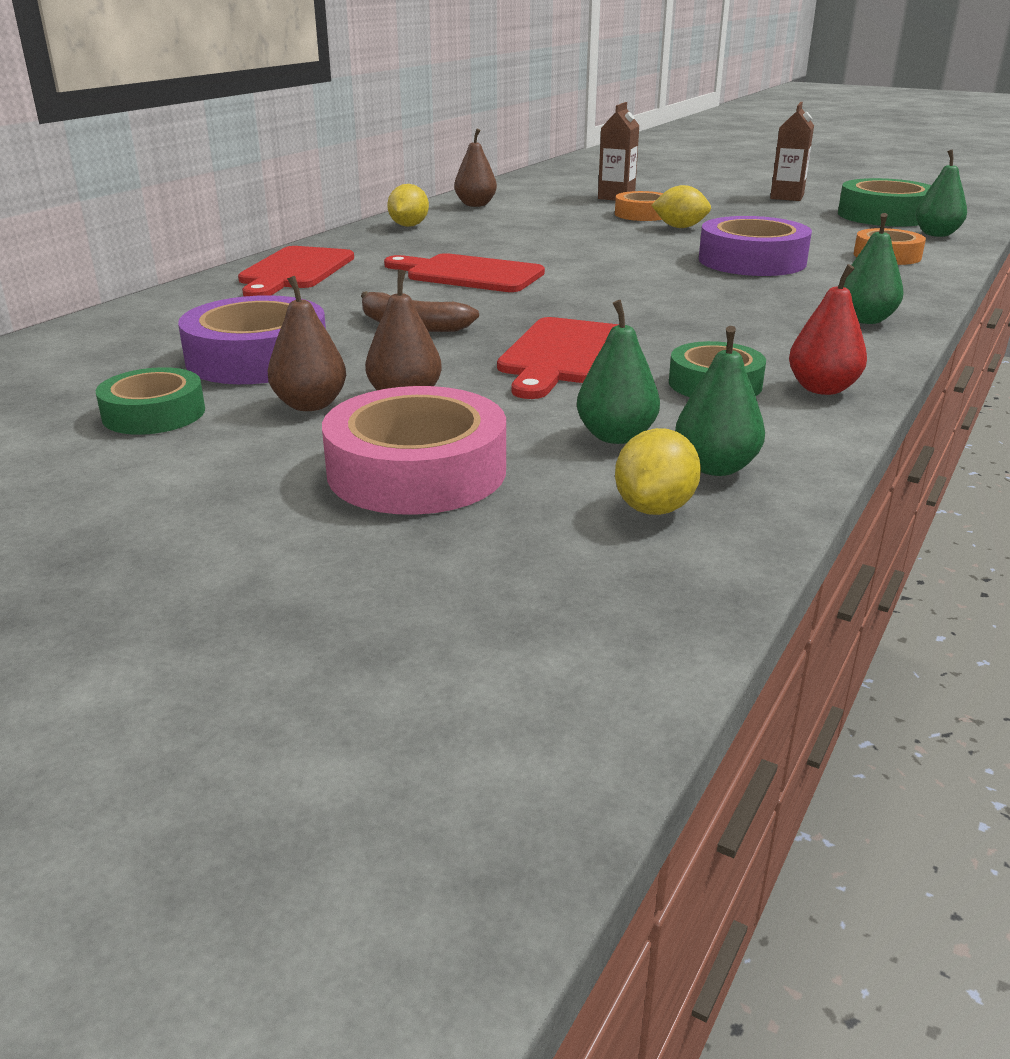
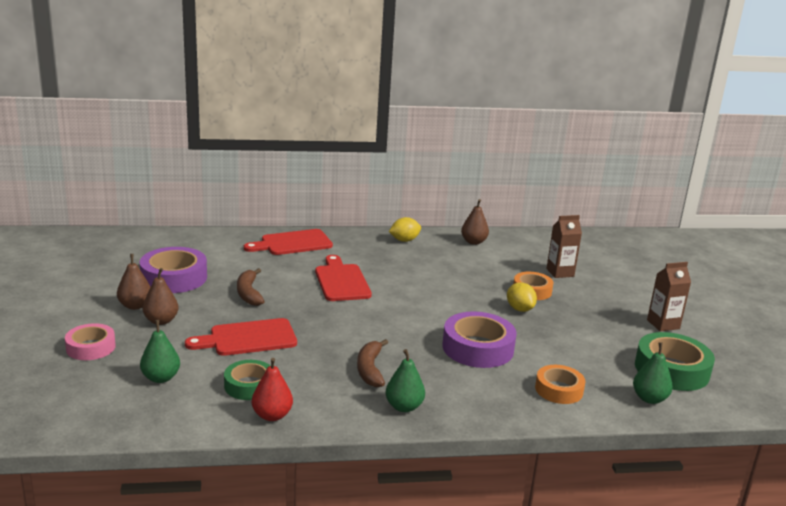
camera: 50 degrees right, 5 degrees down
green tape [96,367,205,435] -> none
pink tape [322,386,506,515] -> pink tape [65,323,116,360], size x0.62
yellow lemon [615,428,701,515] -> none
green pear [675,326,765,476] -> none
none -> brown banana [357,339,388,387]

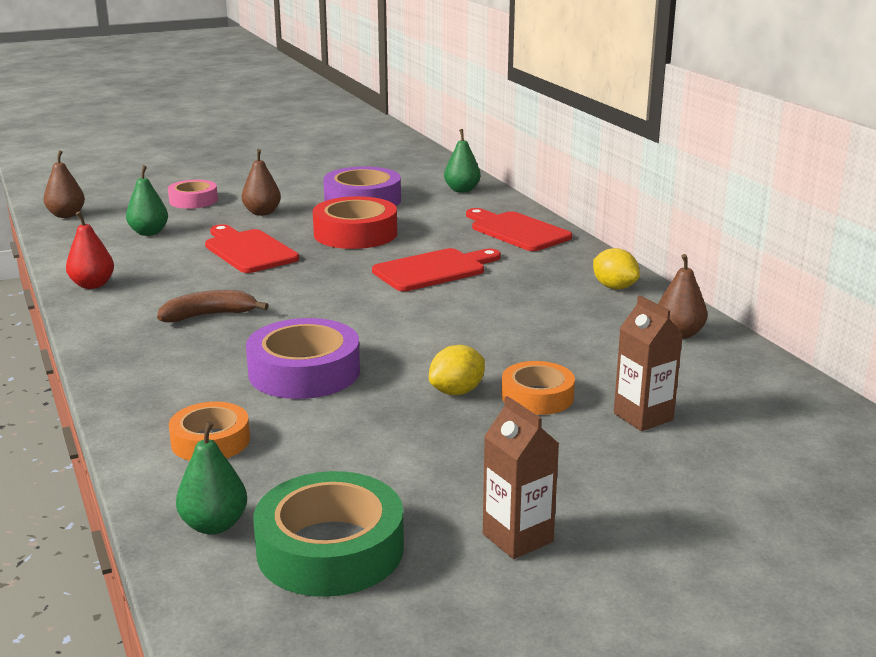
camera: 75 degrees right, 0 degrees up
brown pear [117,254,151,310] -> brown pear moved to [43,151,85,218]
green tape [224,360,271,400] -> none
brown banana [237,268,265,306] -> red tape [313,196,397,249]
green pear [385,349,425,412] -> green pear moved to [444,129,481,193]

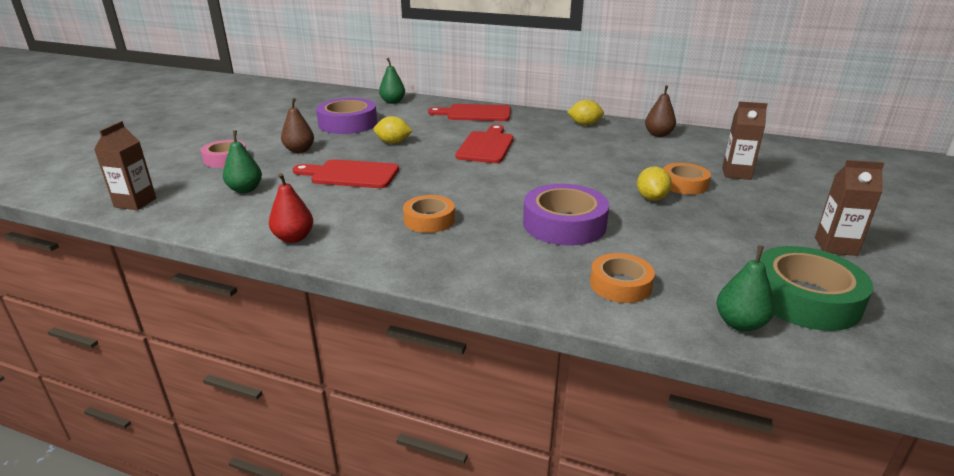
camera: 45 degrees left, 5 degrees up
brown pear [43,151,85,218] -> brown carton [94,121,156,210]
brown banana [157,290,269,322] -> orange tape [403,195,455,233]
red tape [313,196,397,249] -> yellow lemon [374,116,413,144]

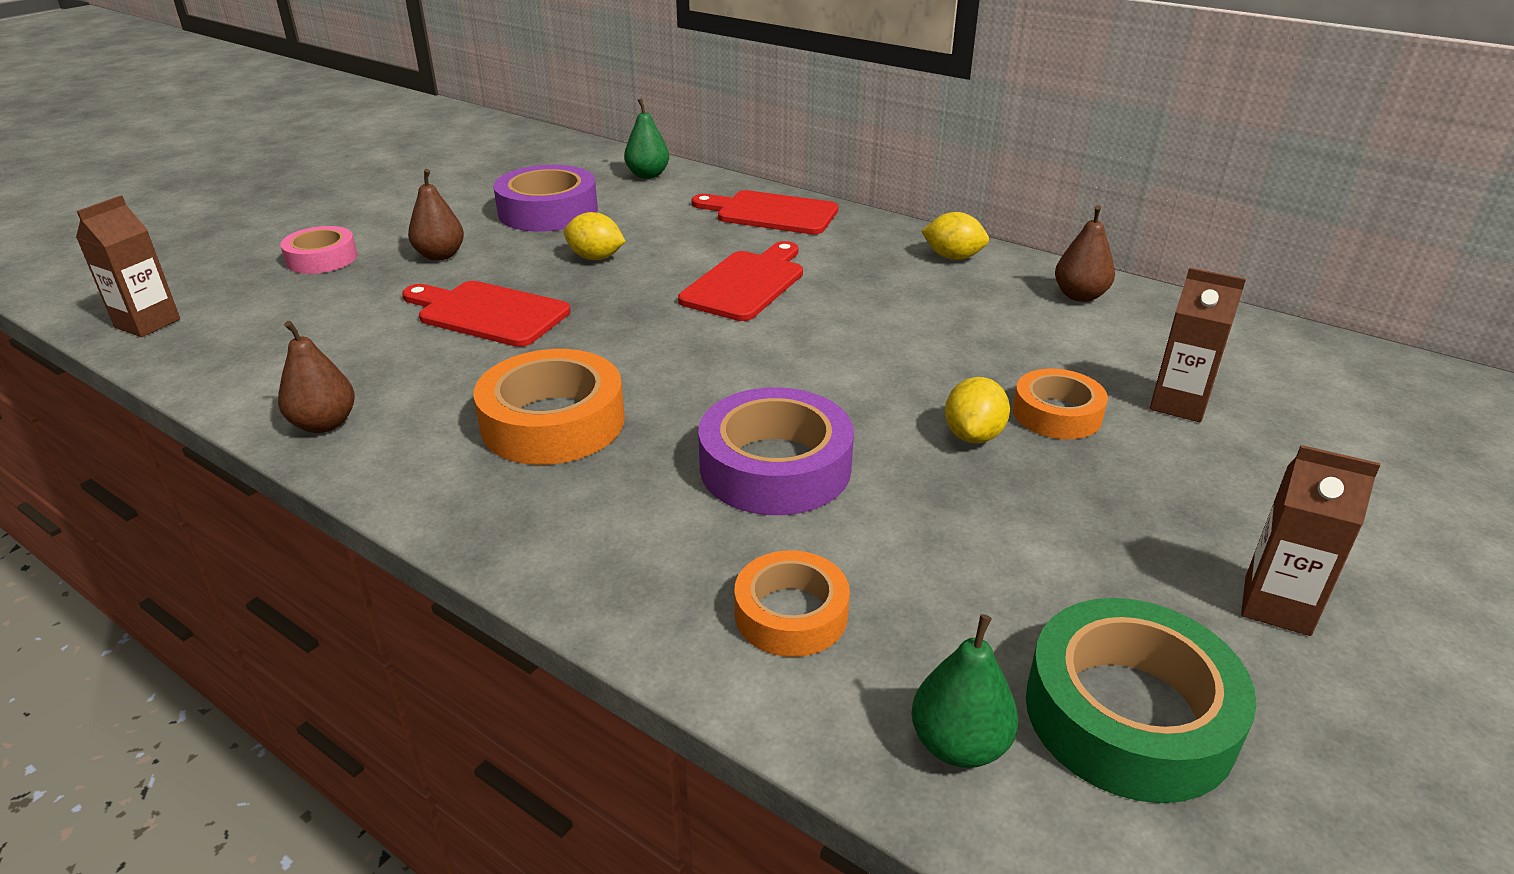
camera: 15 degrees right, 5 degrees up
green pear [223,130,262,193] -> none
red pear [269,173,313,243] -> brown pear [278,321,355,433]
orange tape [403,195,455,233] -> orange tape [473,349,625,465], size x1.61

